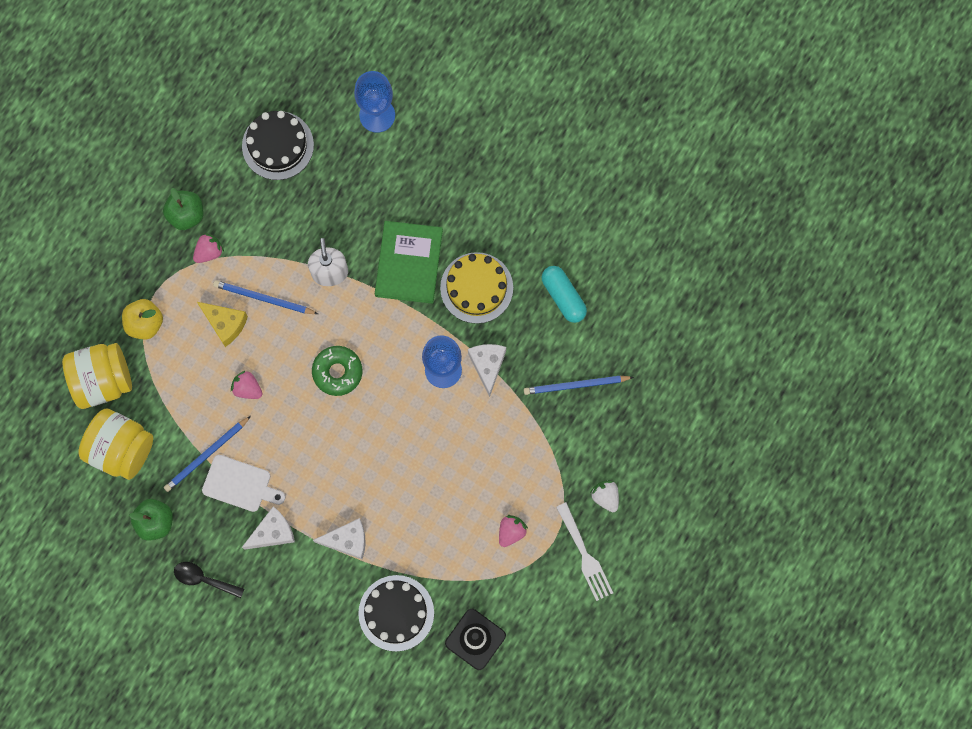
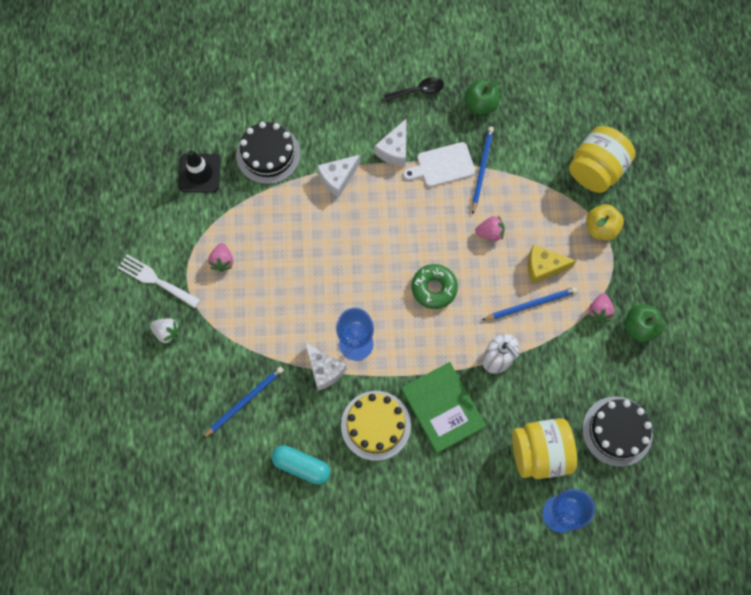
camera: 145 degrees right, 5 degrees down
yellow jar [78,409,153,480] -> yellow jar moved to [512,418,577,479]

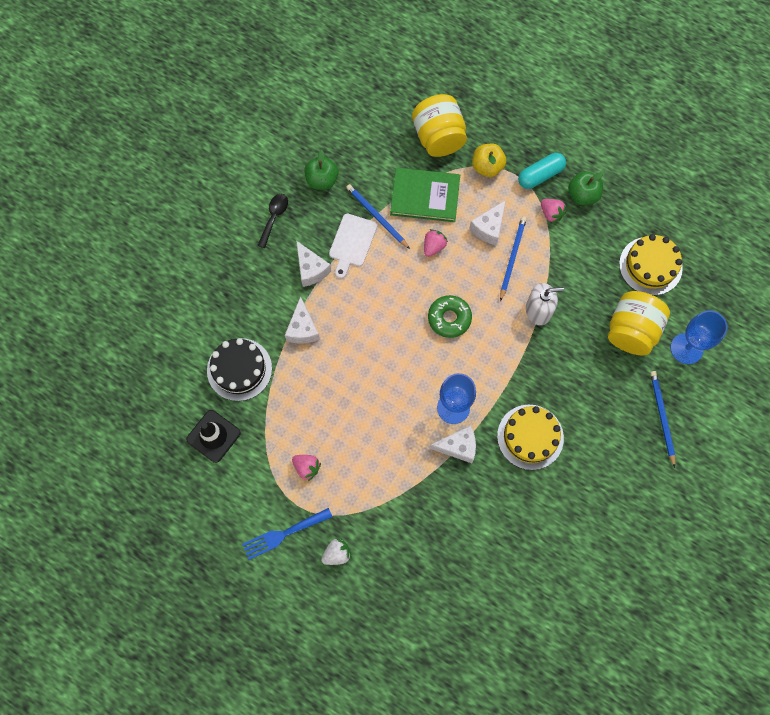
camera: 55 degrees left, 0 degrees up
white fork [118,254,200,308] -> blue fork [242,508,332,560]
blue pencil [203,367,284,438] -> blue pencil moved to [650,371,675,468]
turquoise capsule [272,445,330,485] -> turquoise capsule moved to [518,153,566,189]
green book [401,362,486,454] -> green book moved to [390,168,460,222]
yellow cheese [528,244,576,284] -> white cheese [469,200,506,246]
black cake [582,397,653,467] -> yellow cake [619,234,683,296]

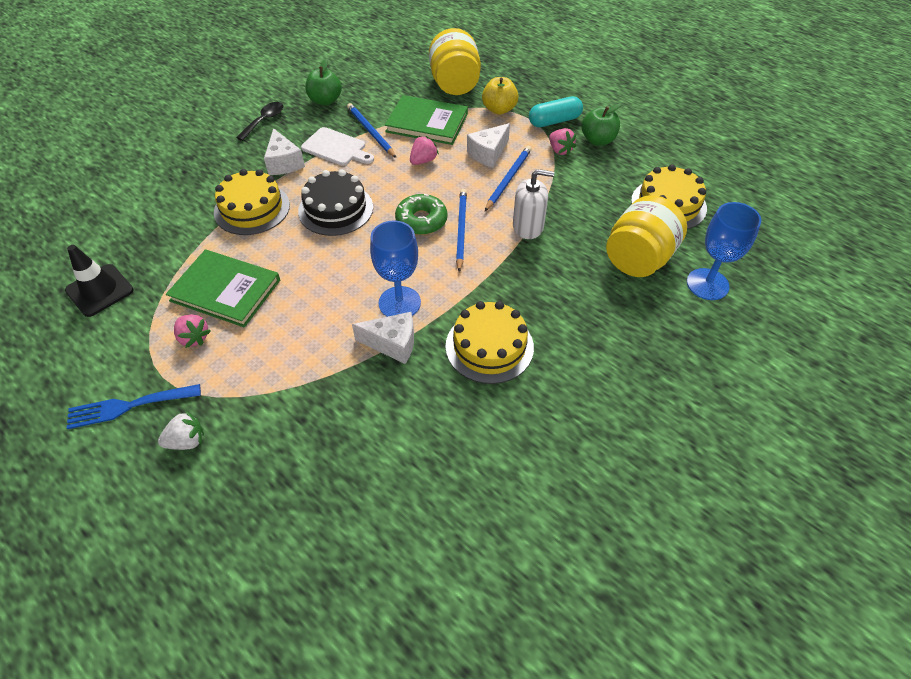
camera: 10 degrees right, 20 degrees down
black cake [207,338,272,401] -> black cake moved to [298,170,373,236]
white cheese [285,296,320,344] -> yellow cake [214,169,290,235]
white cutting board [329,214,377,279] -> white cutting board turned 90 degrees counterclockwise [301,127,374,166]
blue pencil [650,371,675,468] -> blue pencil moved to [456,189,467,272]
none -> green book [166,249,280,327]

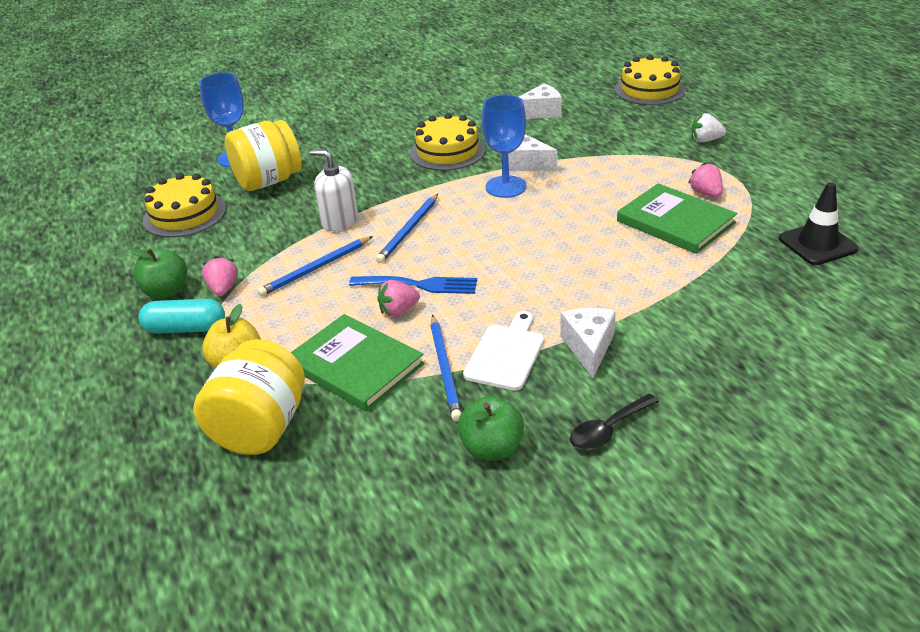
camera: 155 degrees left, 15 degrees down
blue fork [67,384,201,429] -> blue fork moved to [349,276,477,294]
yellow cake [214,169,290,235] -> yellow cake moved to [615,55,686,105]
black cake [298,170,373,236] -> none
white cutting board [301,127,374,166] -> white cutting board turned 60 degrees clockwise [463,311,544,391]
green donut [395,194,447,235] -> none
white cheese [467,123,510,168] -> white cheese moved to [519,84,562,119]

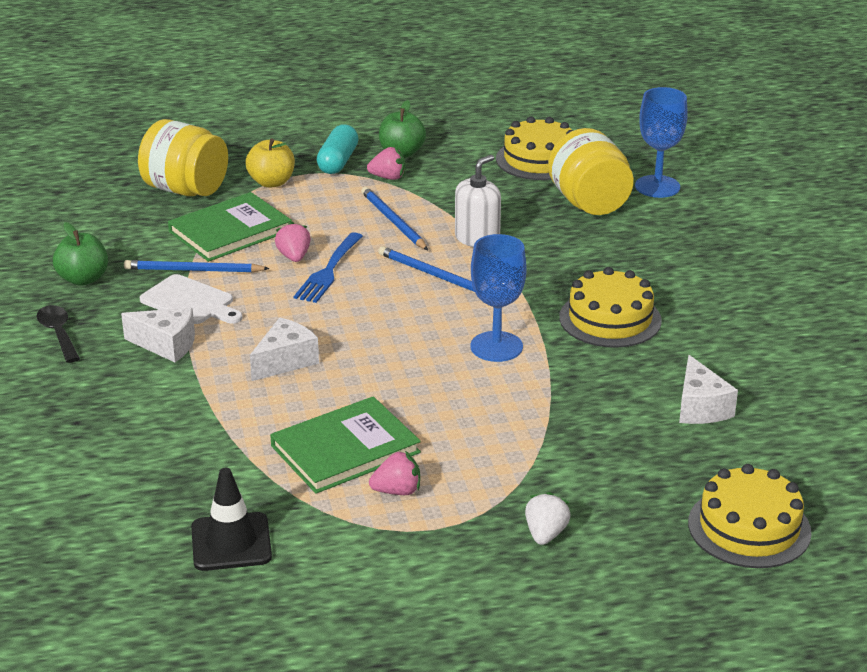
camera: 100 degrees right, 5 degrees down
white cheese [508,134,557,171] -> white cheese moved to [250,318,319,381]

